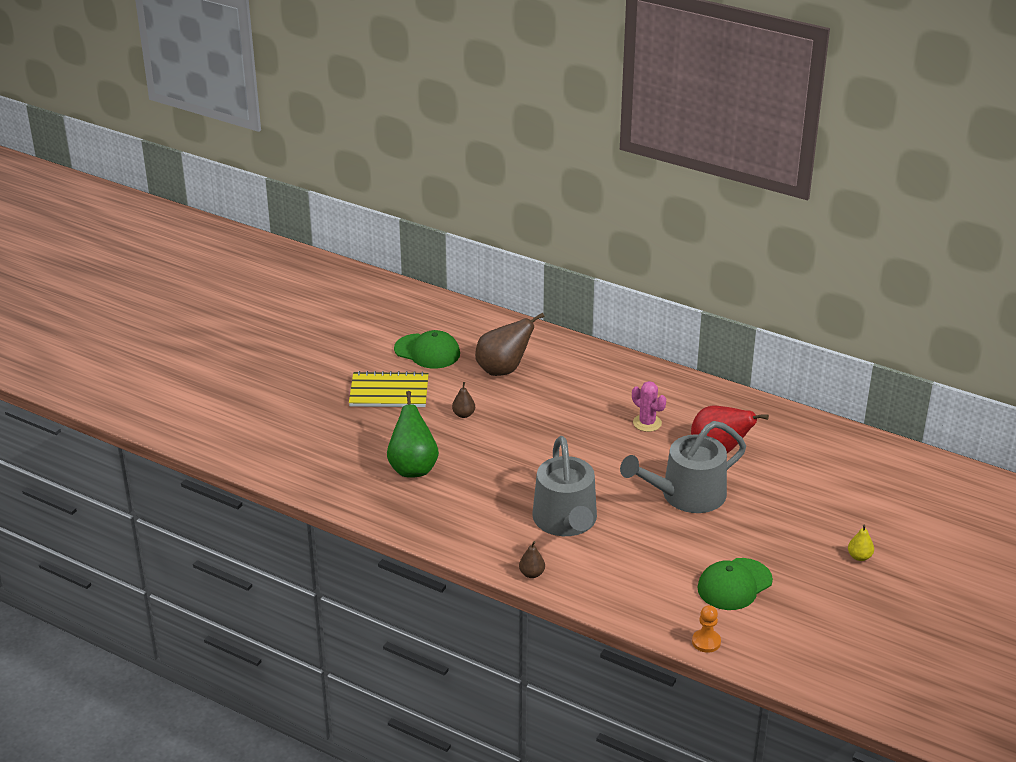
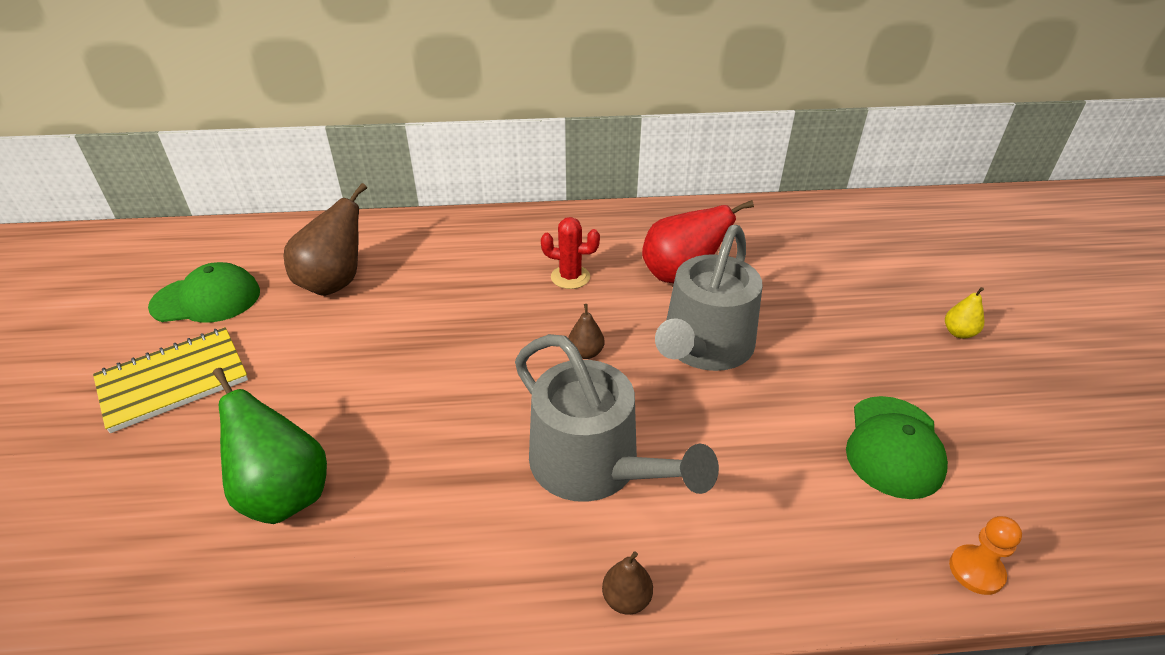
camera: 35 degrees left, 5 degrees up
brown pear [452,382,475,418] -> brown pear moved to [568,304,605,359]
pink cactus [632,381,666,432] -> red cactus [541,217,600,289]

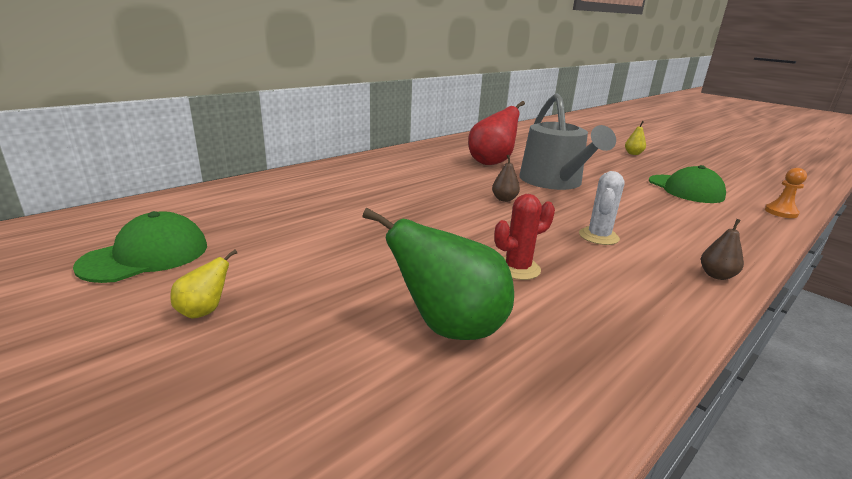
camera: 40 degrees left, 15 degrees down
yellow notebook [93,327,248,433] -> yellow pear [170,250,237,319]
brown pear [284,183,367,296] -> none
grey watering can [515,334,719,502] -> white cactus [579,171,624,245]
red cactus [541,217,600,289] -> red cactus moved to [494,194,555,280]

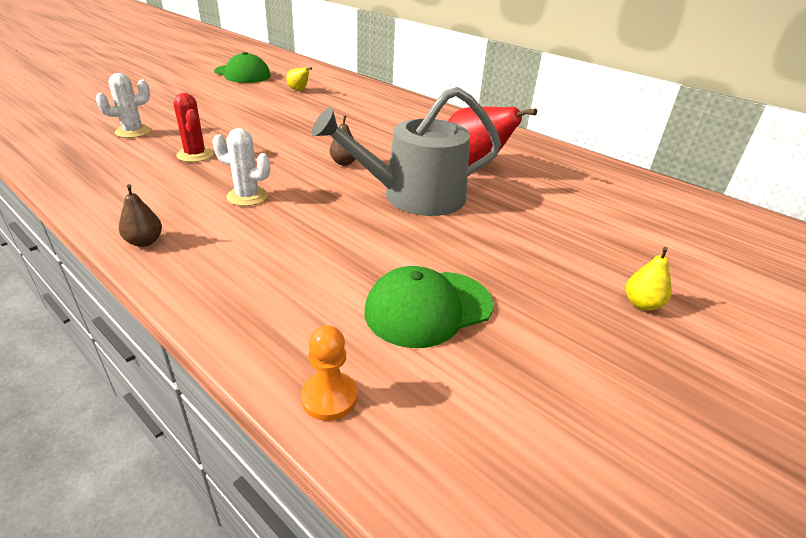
camera: 85 degrees right, 10 degrees up
yellow pear [170,250,237,319] -> yellow pear moved to [286,67,312,90]
green pear [362,208,514,340] -> white cactus [96,73,151,138]

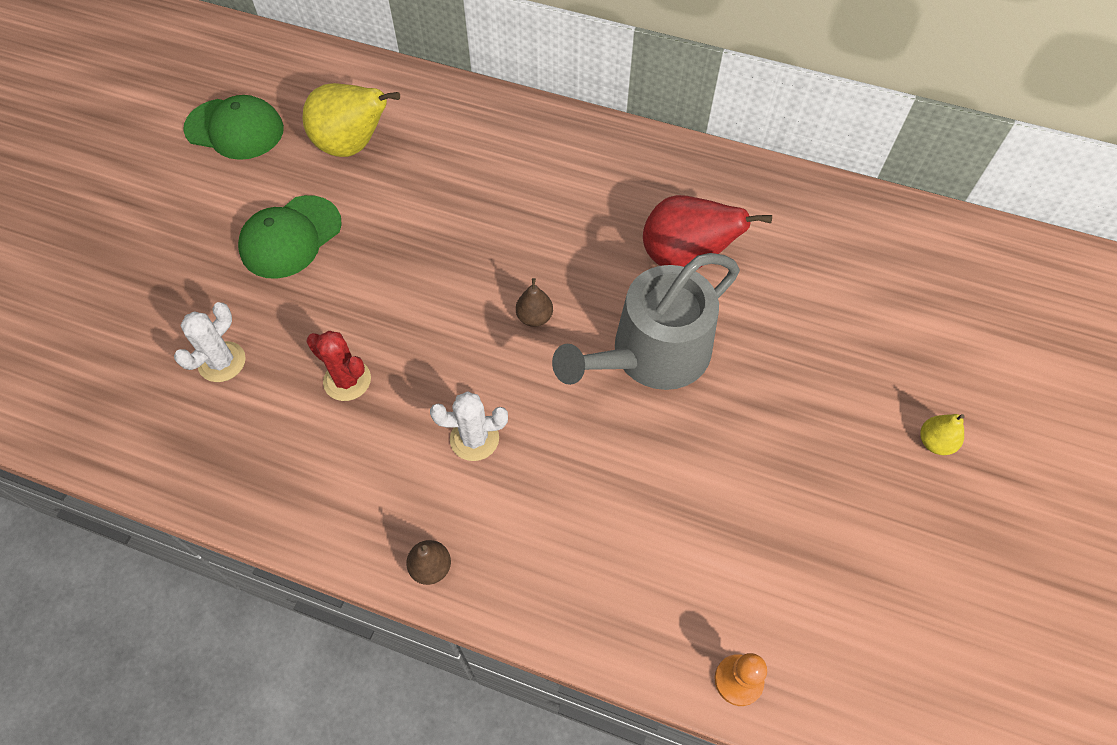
camera: 20 degrees left, 25 degrees up
yellow pear [286,67,312,90] -> yellow pear [302,83,400,157], size x2.11
green cap [364,266,493,348] -> green cap moved to [238,195,342,279]

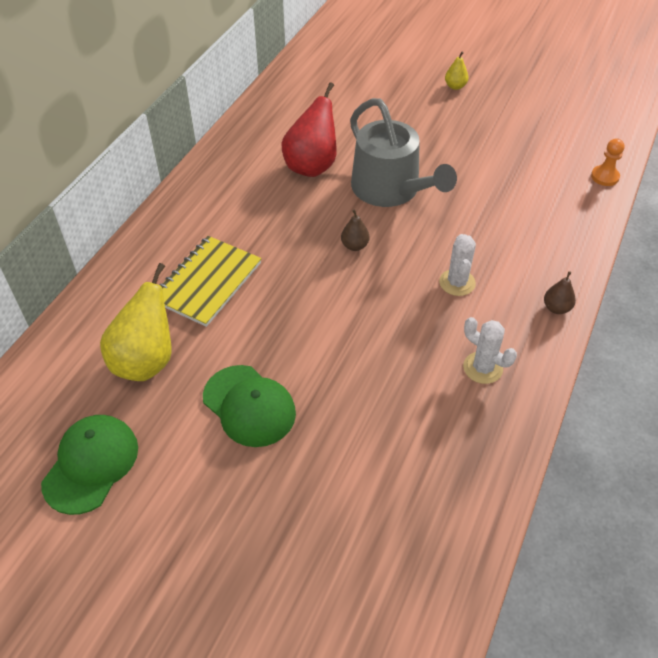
camera: 85 degrees left, 10 degrees down
white cactus [174,302,246,382] -> white cactus moved to [463,317,517,384]
red cactus [306,331,371,401] -> none
none -> yellow notebook [159,236,262,327]

